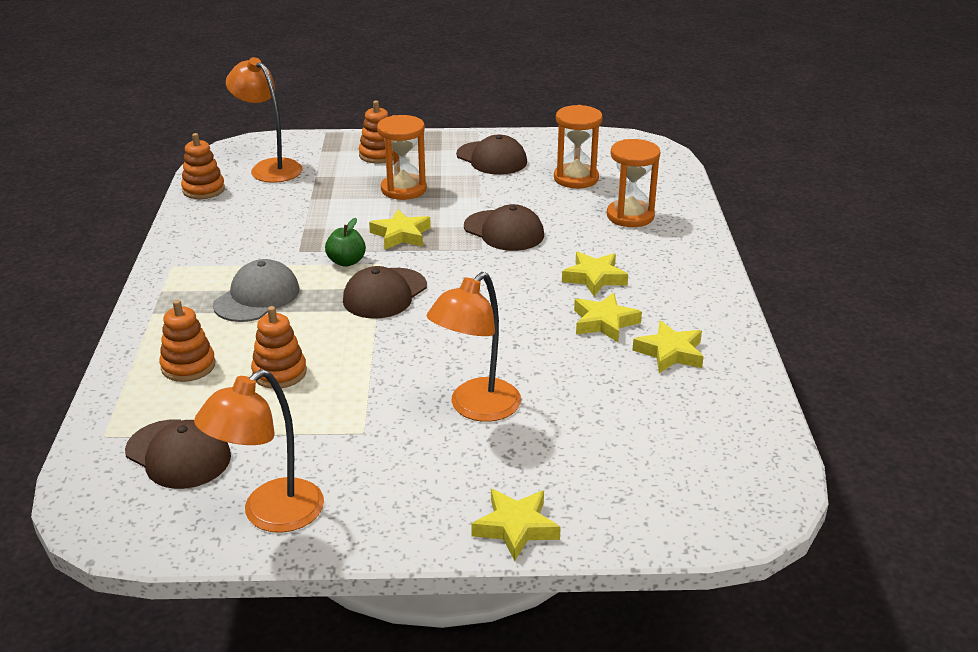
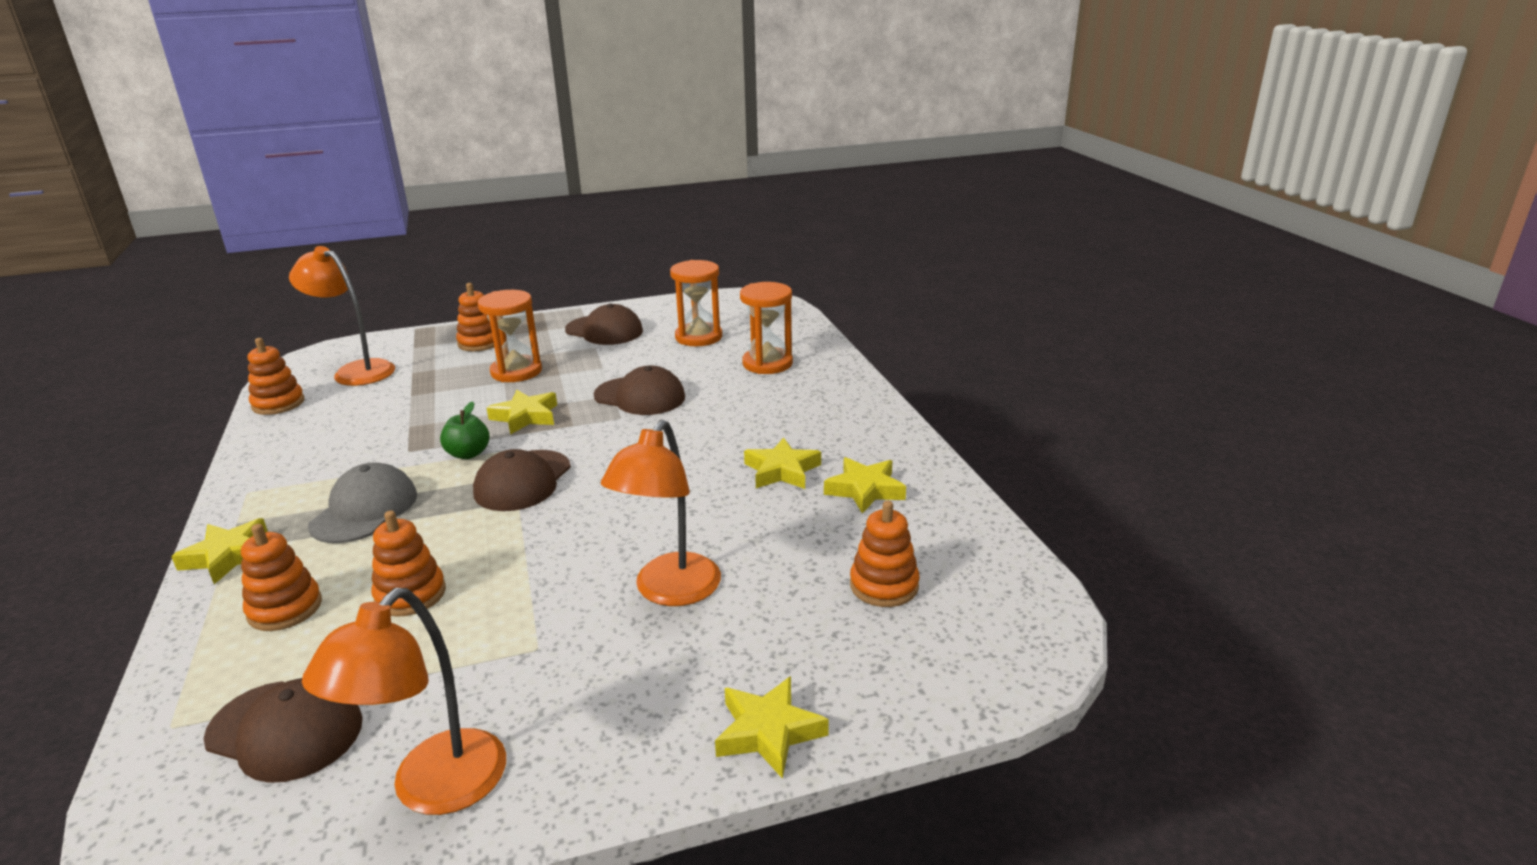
camera: 15 degrees left, 5 degrees down
yellow star [562,252,628,296] -> yellow star moved to [171,518,268,584]
none -> orange stacking toy [850,501,919,607]

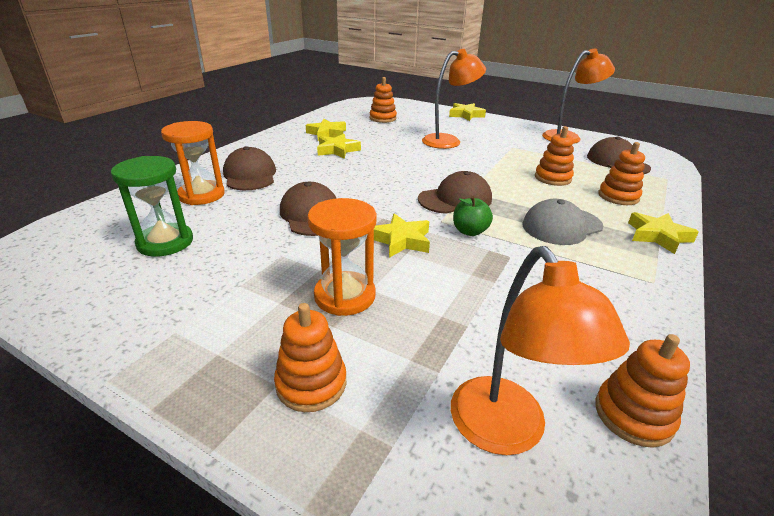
camera: 135 degrees left, 5 degrees up
brown cap [565,304,643,345] -> brown cap moved to [223,146,276,190]
orange hourglass [670,260,722,346] -> green hourglass [111,156,193,257]

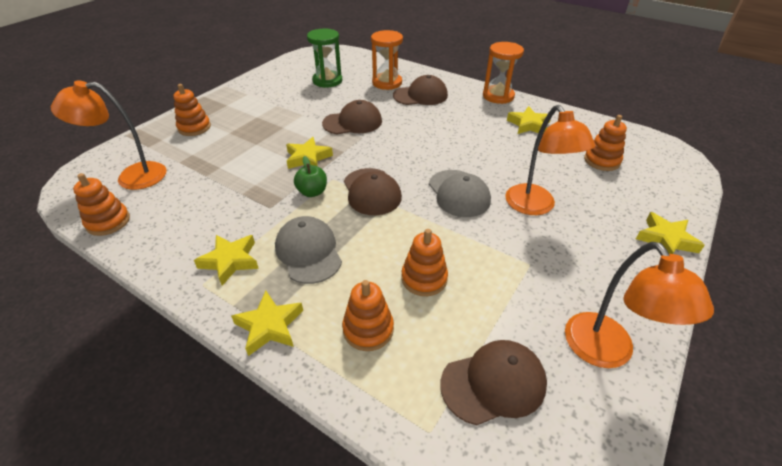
camera: 95 degrees right, 10 degrees up
orange hourglass [307,198,377,316] -> orange hourglass moved to [483,42,524,104]
yellow star [317,134,361,159] -> yellow star moved to [194,235,259,286]
none -> grey cap [429,170,491,217]

